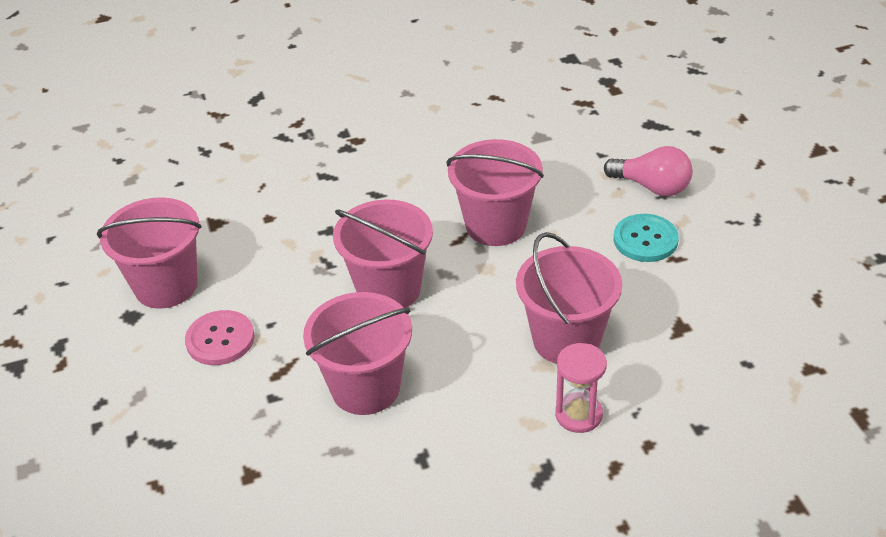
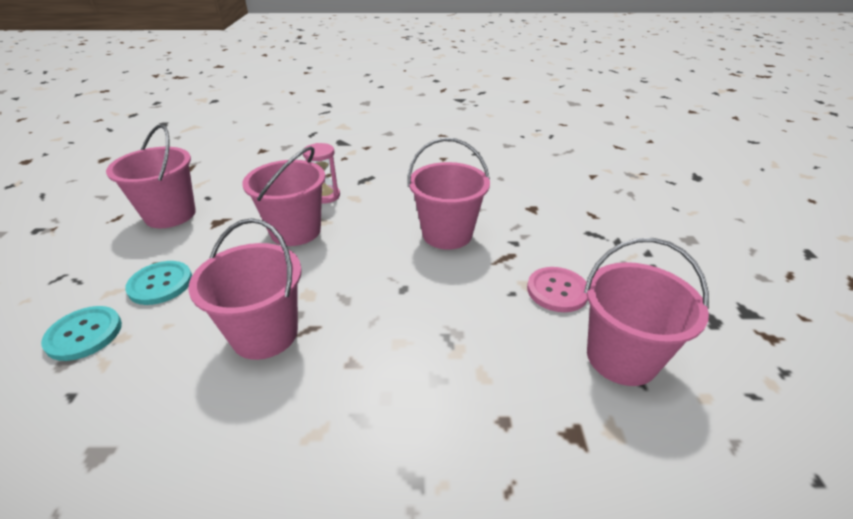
camera: 165 degrees left, 5 degrees down
pink bucket [333,199,433,308] -> pink bucket moved to [106,124,196,228]
pink light bulb [604,146,693,196] -> turquoise button [41,306,122,361]

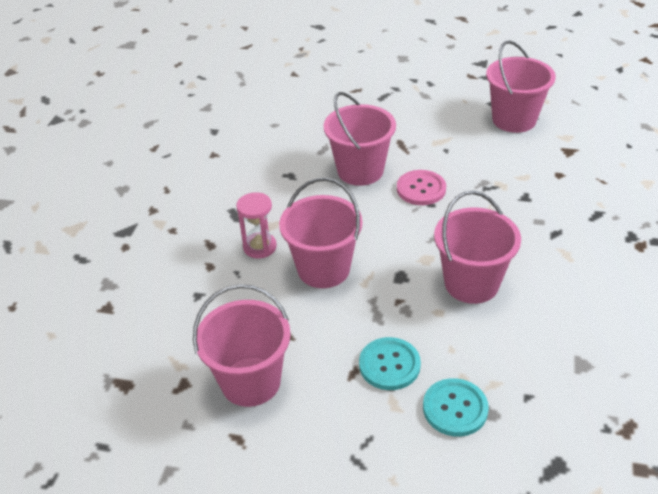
camera: 75 degrees left, 5 degrees up
pink button [527,267,588,312] -> pink button moved to [397,170,446,205]

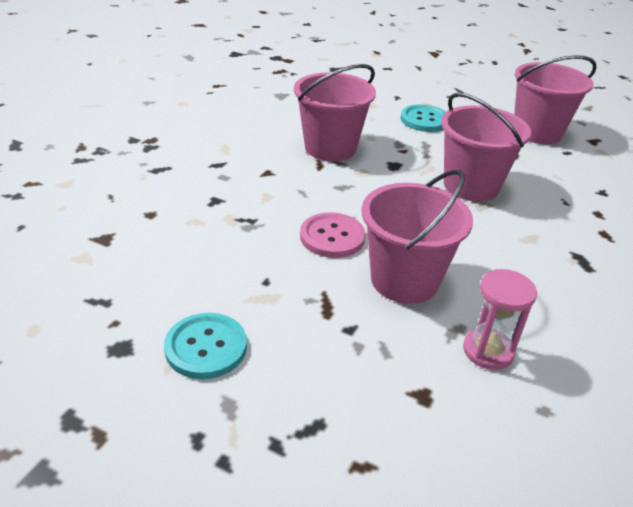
camera: 170 degrees left, 5 degrees down
pink hourglass [236,192,277,258] -> pink hourglass moved to [463,269,537,370]
turquoise button [423,378,489,437] -> turquoise button moved to [164,313,247,379]
pink bucket [486,40,556,133] -> none

